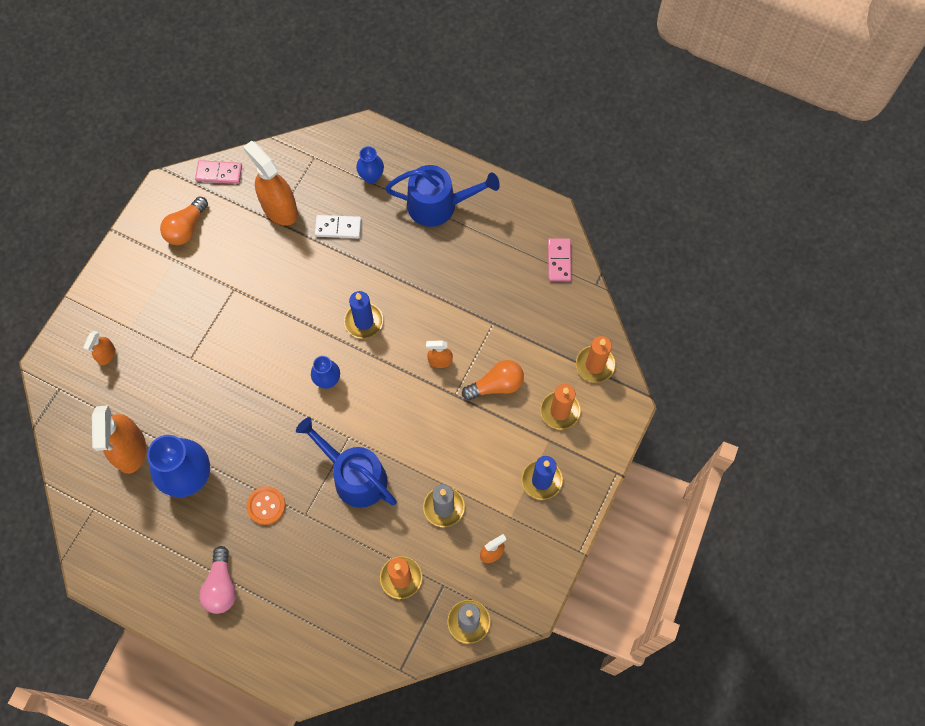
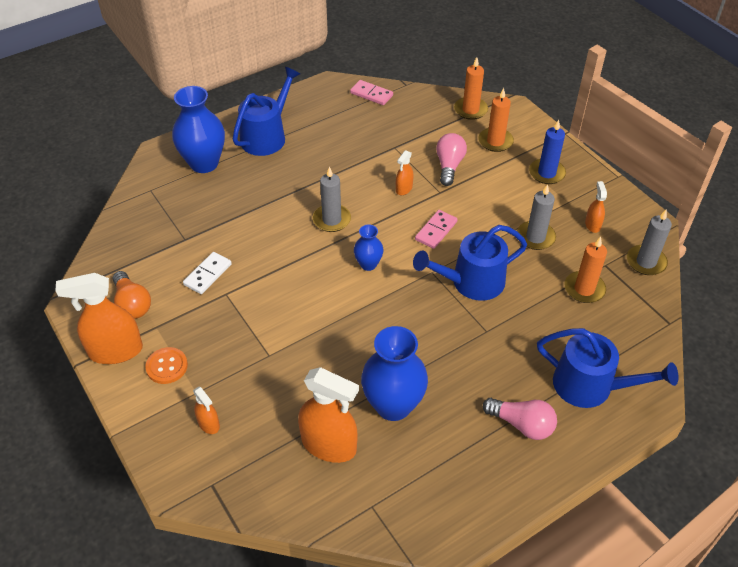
camera: 60 degrees left, 20 degrees down
pink domino [195,160,242,184] -> pink domino moved to [415,210,458,249]
orange spray bottle [243,141,298,226] -> orange spray bottle moved to [55,273,143,364]
orange button [247,486,285,525] -> orange button moved to [145,347,188,384]
white domino [315,215,361,238] -> white domino moved to [183,252,232,294]
blue candle [344,291,383,338] -> grey candle [313,166,351,232]
blue vase [356,146,384,184] -> blue vase [172,86,225,173], size x1.91
orange light bulb [462,360,524,400] -> pink light bulb [436,133,467,186]
none -> blue watering can [537,328,679,408]

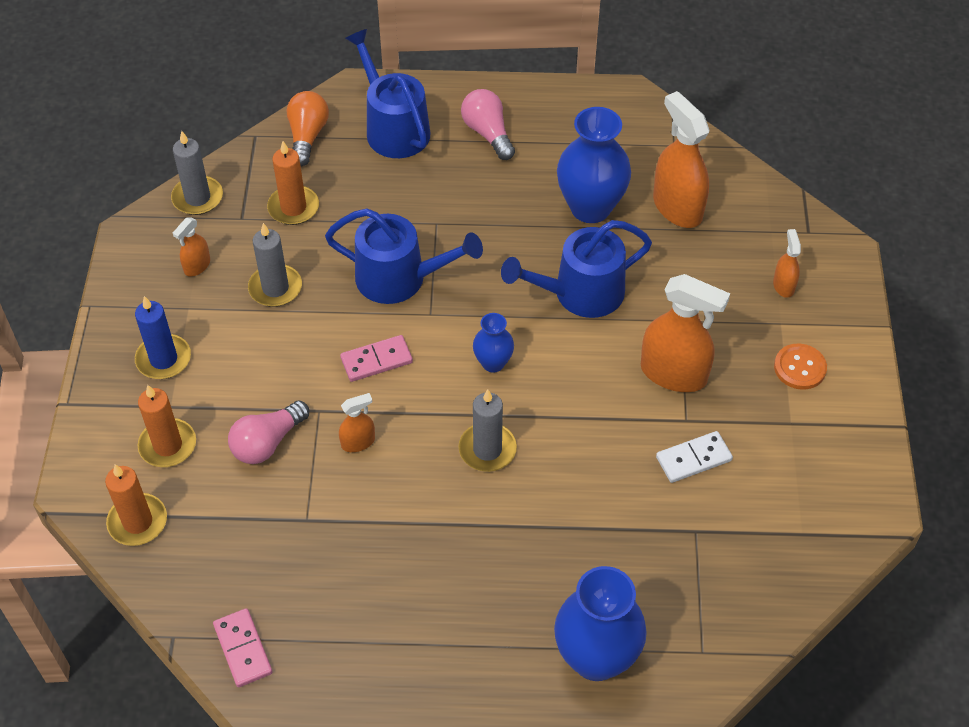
camera: 145 degrees left, 5 degrees up
orange spray bottle [55,273,143,364] -> orange spray bottle moved to [641,274,730,392]
orange light bulb [112,271,151,319] -> orange light bulb moved to [287,91,329,166]
blue watering can [233,67,300,156] -> blue watering can moved to [501,220,652,318]

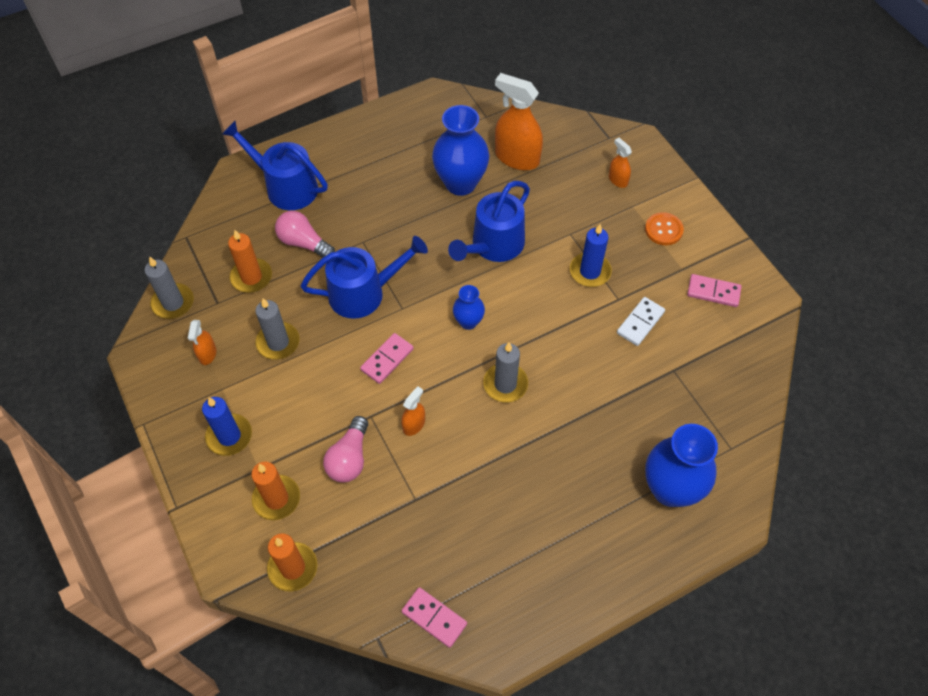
camera: 30 degrees left, 5 degrees up
orange light bulb [287,91,329,166] -> none
pink light bulb [461,89,515,160] -> pink light bulb moved to [275,211,335,257]
orange spray bottle [641,274,730,392] -> blue candle [570,224,612,287]
none -> pink domino [687,274,742,307]

